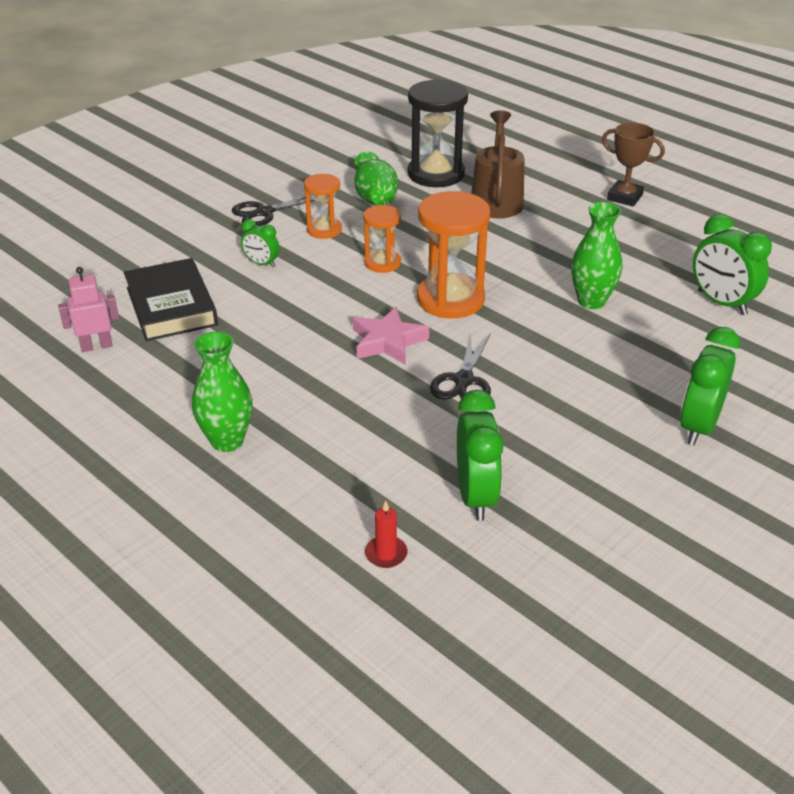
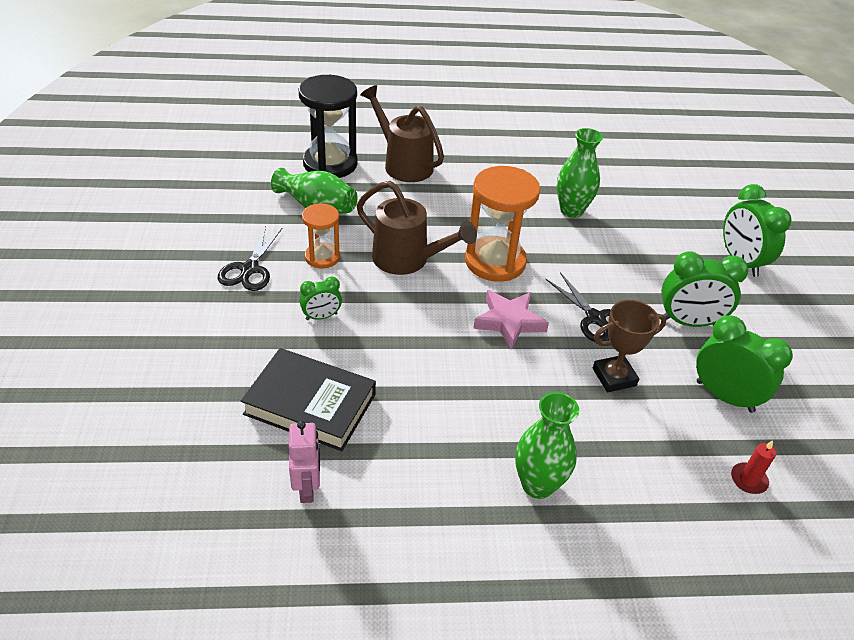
camera: 50 degrees left, 5 degrees up
pink robot [58,267,119,352] -> pink robot turned 150 degrees clockwise [289,421,320,503]
orange hourglass [363,205,401,273] -> brown watering can [357,181,477,275]
brown trophy [602,123,665,206] -> brown trophy moved to [593,300,666,392]
green clock [693,214,772,315] -> green clock moved to [661,251,749,327]

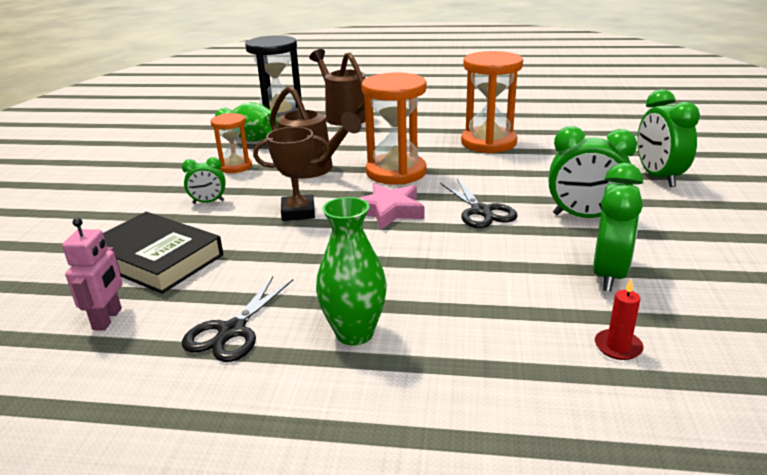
camera: 15 degrees right, 15 degrees down
black scissors [218,226,282,291] -> black scissors moved to [182,276,293,362]
green vase [557,128,603,218] -> orange hourglass [461,51,523,153]
brown trophy [593,300,666,392] -> brown trophy moved to [253,127,330,221]
green clock [696,315,793,413] -> green clock turned 60 degrees clockwise [593,163,643,292]

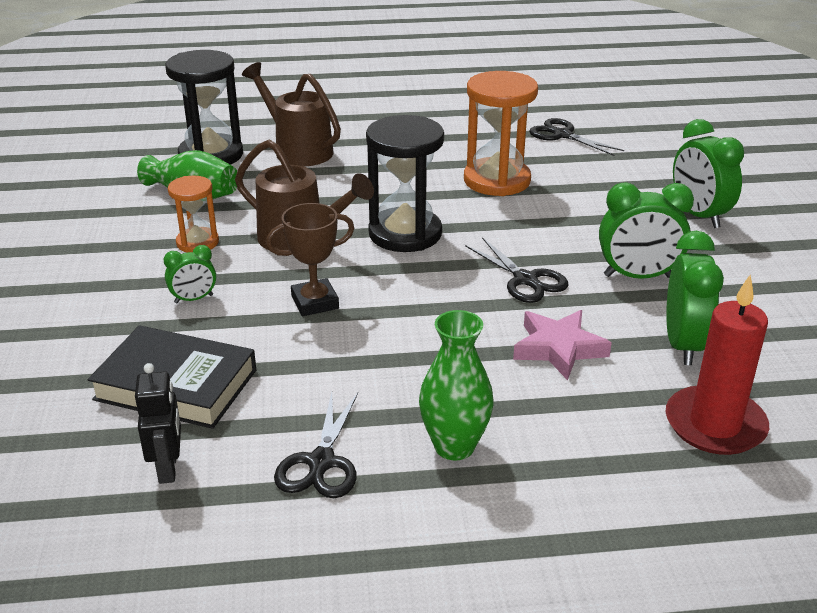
camera: 15 degrees left, 5 degrees up
pink robot [62,218,122,331] -> black robot [135,363,181,484]
pink star [359,183,424,230] -> pink star moved to [513,310,612,380]
orange hourglass [361,73,427,185] -> black hourglass [366,115,444,252]
red candle [595,278,644,360] -> red candle [666,275,769,455], size x2.20
none -> black scissors [529,118,624,156]

